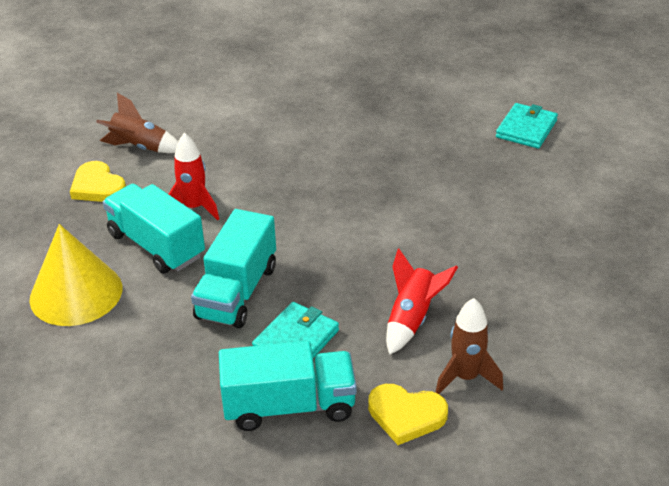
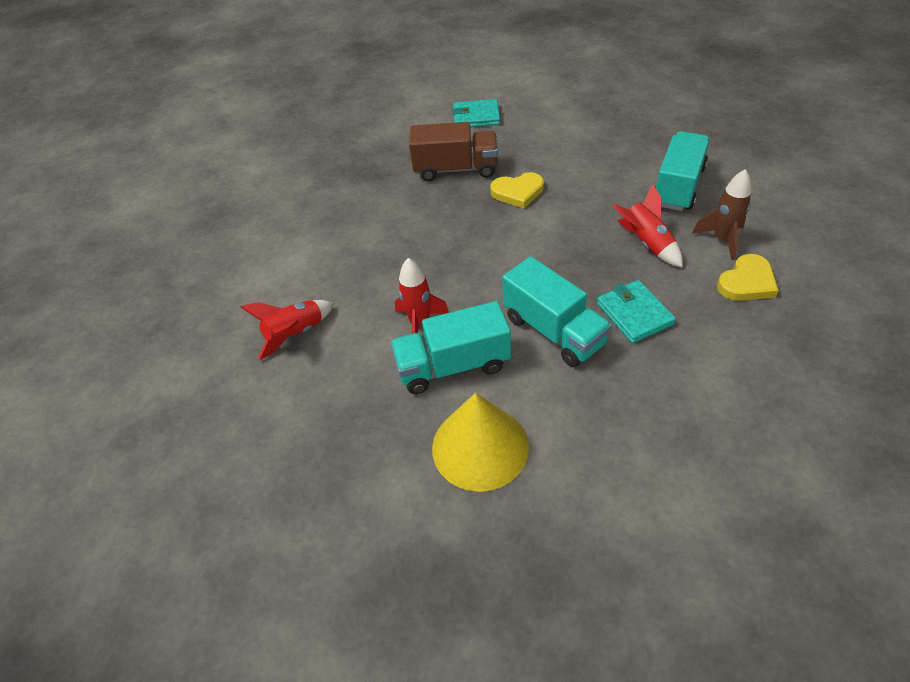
camera: 55 degrees left, 10 degrees up
yellow heart [70,161,126,202] -> yellow heart moved to [490,172,544,208]
brown rocket [96,93,178,153] -> red rocket [240,300,334,361]
turquoise truck [219,341,357,431] -> turquoise truck moved to [655,131,710,211]
turquoise wallet [496,103,558,149] -> turquoise wallet turned 60 degrees counterclockwise [452,99,500,127]
none -> brown truck [409,122,498,181]

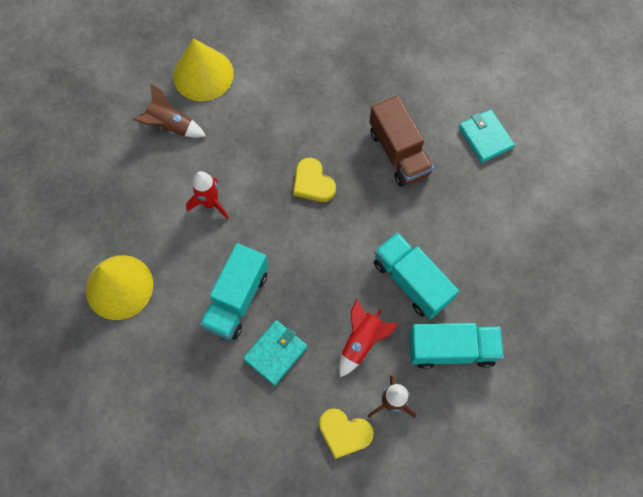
camera: 60 degrees right, 20 degrees up
red rocket [240,300,334,361] -> brown rocket [133,84,206,138]
turquoise truck [390,301,511,394] -> turquoise truck moved to [374,232,459,319]
yellow heart [490,172,544,208] -> yellow heart moved to [293,158,336,202]
none -> yellow cone [173,38,234,101]

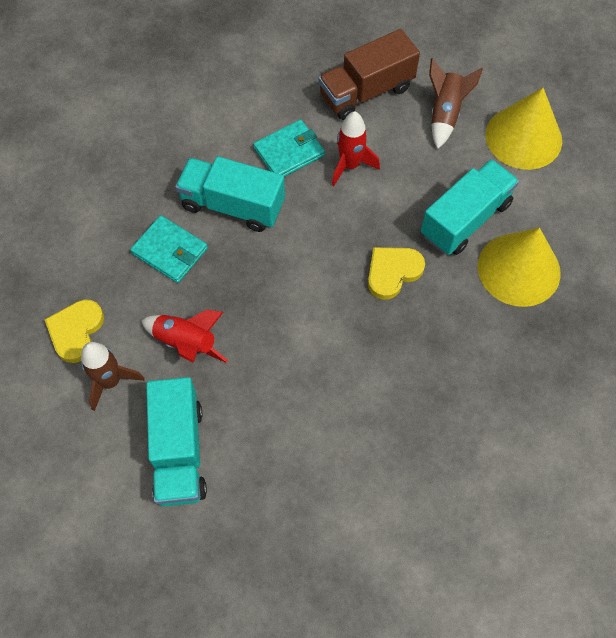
camera: 85 degrees right, 5 degrees down
yellow cone [86,255,153,320] -> yellow cone moved to [478,228,561,307]
brown truck [369,96,434,187] -> brown truck moved to [318,29,420,120]
turquoise truck [374,232,459,319] -> turquoise truck moved to [421,159,519,255]
turquoise wallet [459,109,515,163] -> turquoise wallet moved to [253,119,325,177]

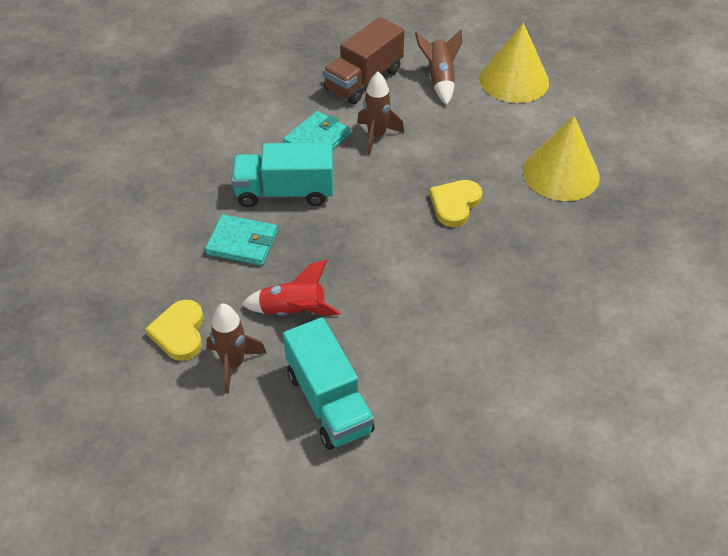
camera: 20 degrees left, 15 degrees down
red rocket [332,111,380,186] -> brown rocket [357,72,404,155]
turquoise truck [421,159,519,255] -> none

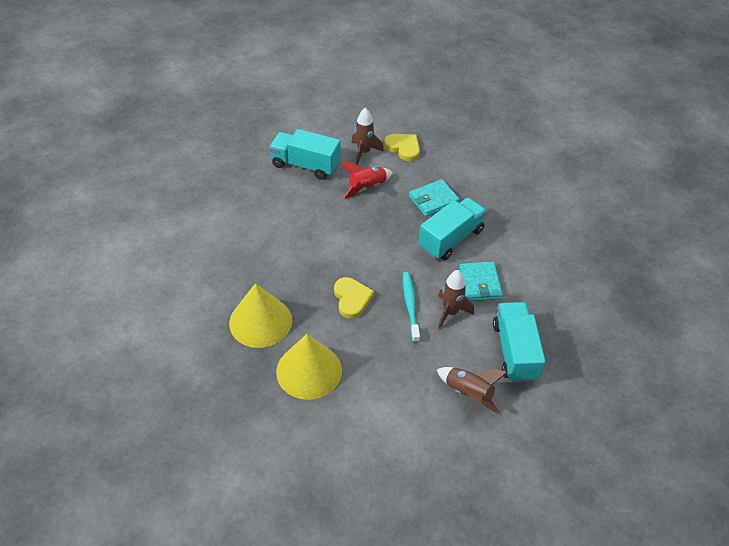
camera: 135 degrees right, 0 degrees up
brown truck [323,17,404,104] -> turquoise truck [493,302,546,383]
yellow cone [479,23,549,103] -> yellow cone moved to [229,283,292,348]
none -> turquoise toothbrush [403,272,420,343]

